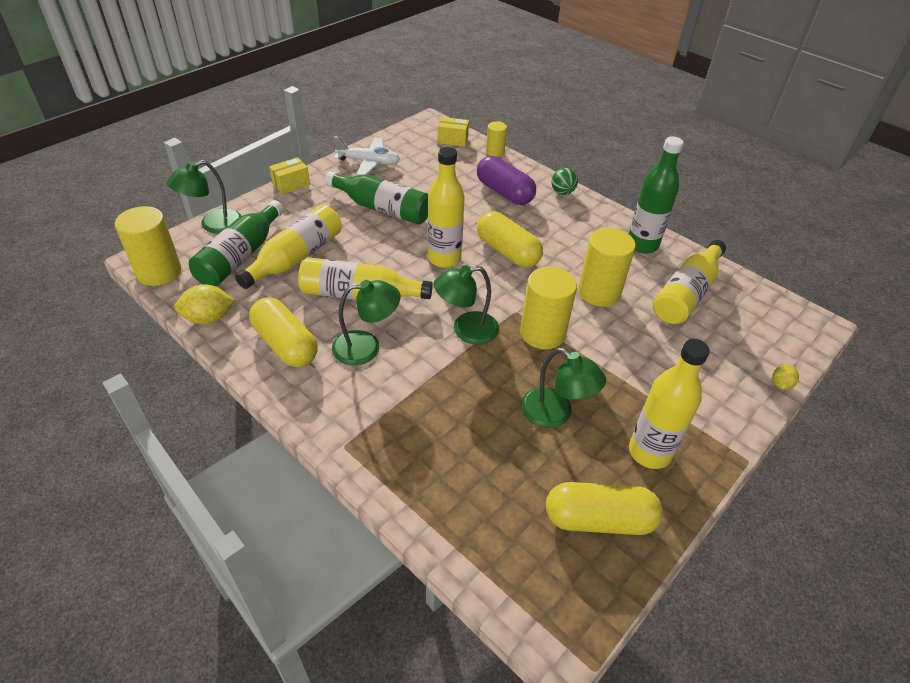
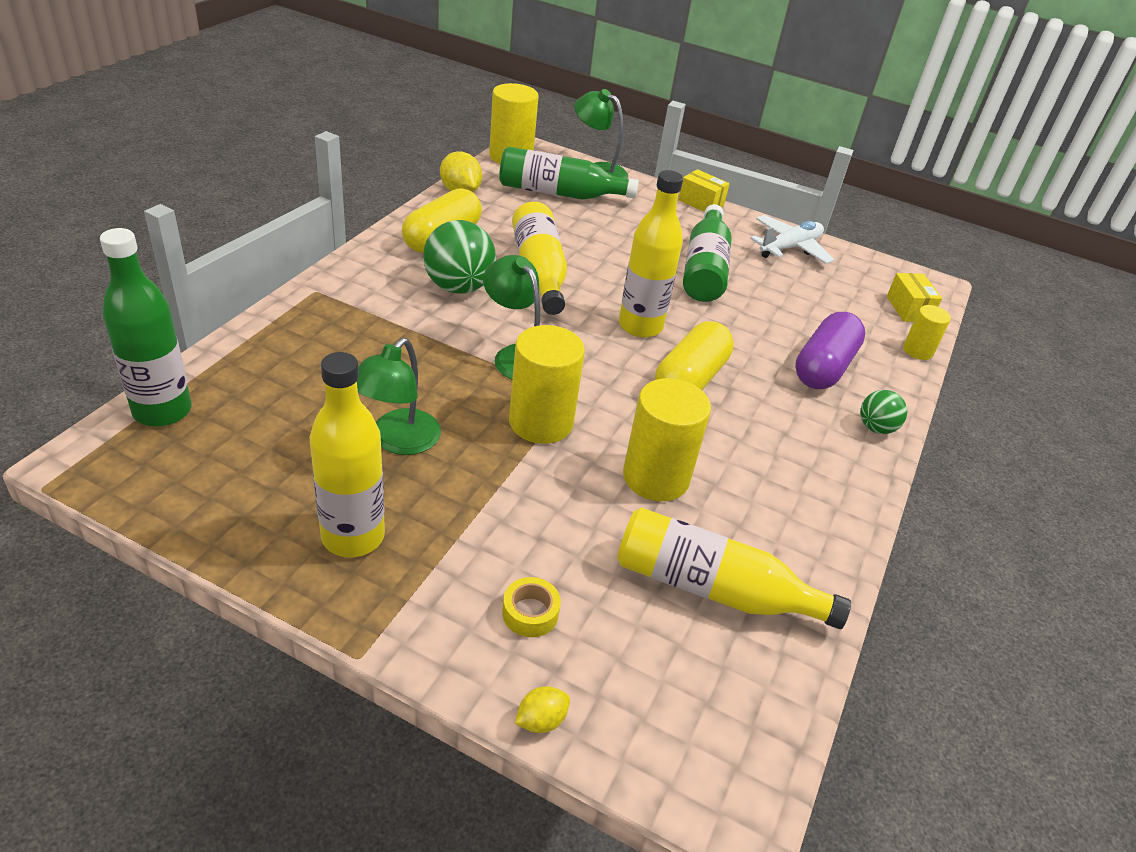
camera: 70 degrees right, 5 degrees down
yellow bottle [235,205,342,289] -> none
green lamp [332,280,400,365] -> green ball [423,220,496,294]
white plane [334,136,400,175] -> white plane turned 120 degrees counterclockwise [750,215,834,264]
yellow capsule [546,482,663,535] -> none
green bottle [629,136,684,254] -> green bottle moved to [100,228,192,427]
yellow lemon [773,365,799,390] -> yellow lemon turned 45 degrees counterclockwise [515,686,570,733]
none -> yellow tape [502,577,561,637]

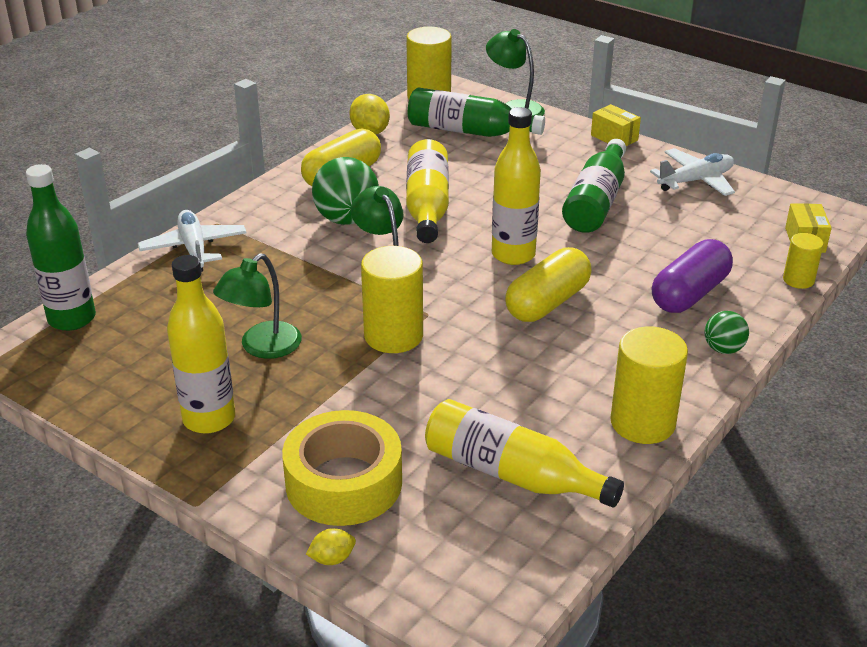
camera: 15 degrees right, 5 degrees down
yellow tape [502,577,561,637] -> yellow tape [282,410,402,526], size x2.40
yellow cylinder [623,378,711,501] -> yellow cylinder moved to [611,326,688,444]
none -> white plane [138,210,247,271]

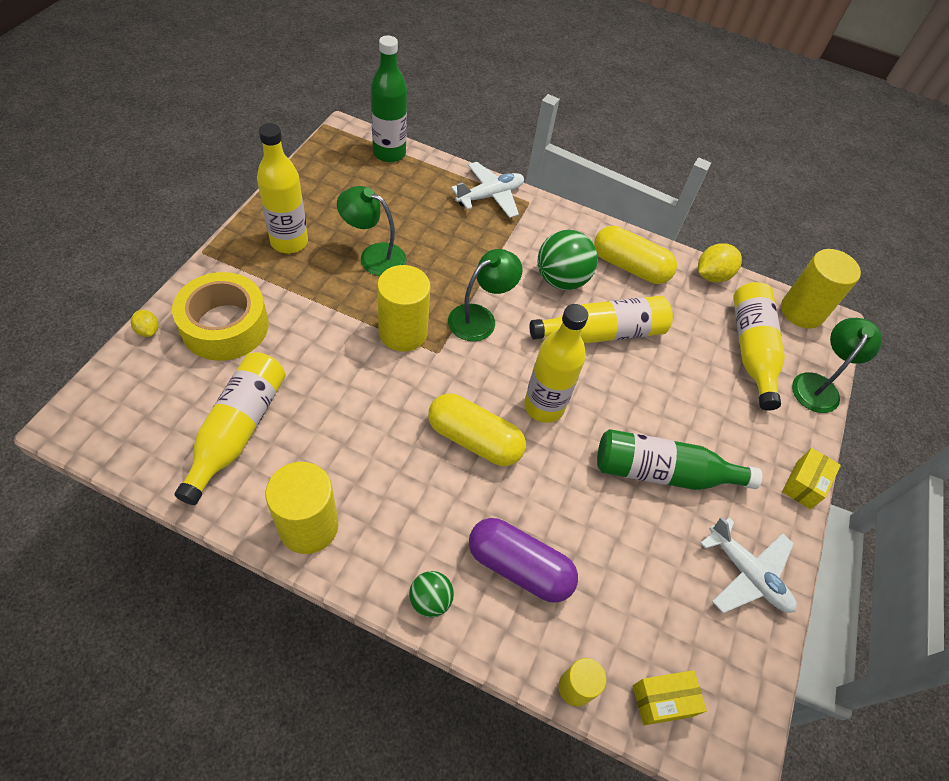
camera: 70 degrees right, 20 degrees up
green bottle [408,87,545,137] -> yellow bottle [733,282,785,411]

